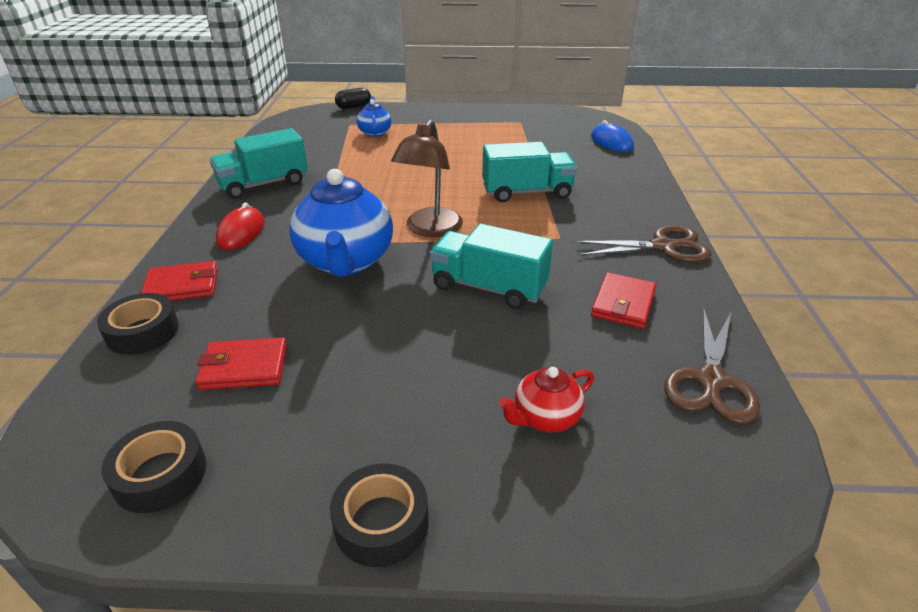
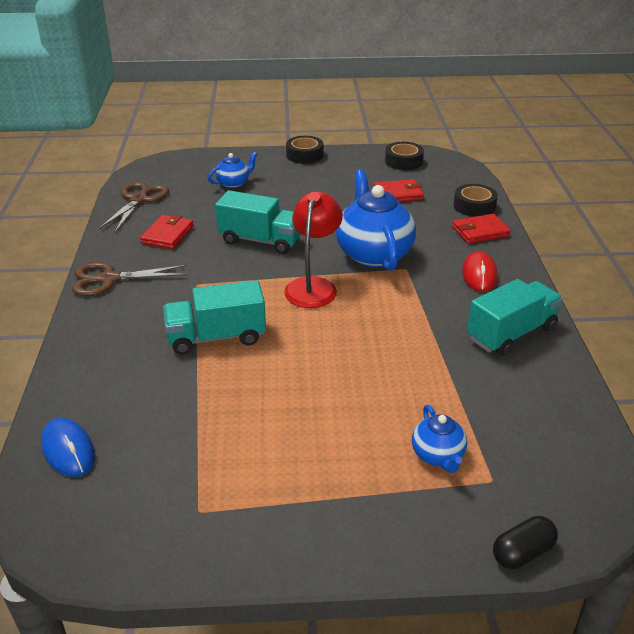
camera: 175 degrees right, 0 degrees up
brown lamp [391,120,463,237] -> red lamp [284,191,343,308]
red teapot [498,367,594,432] -> blue teapot [208,152,258,188]

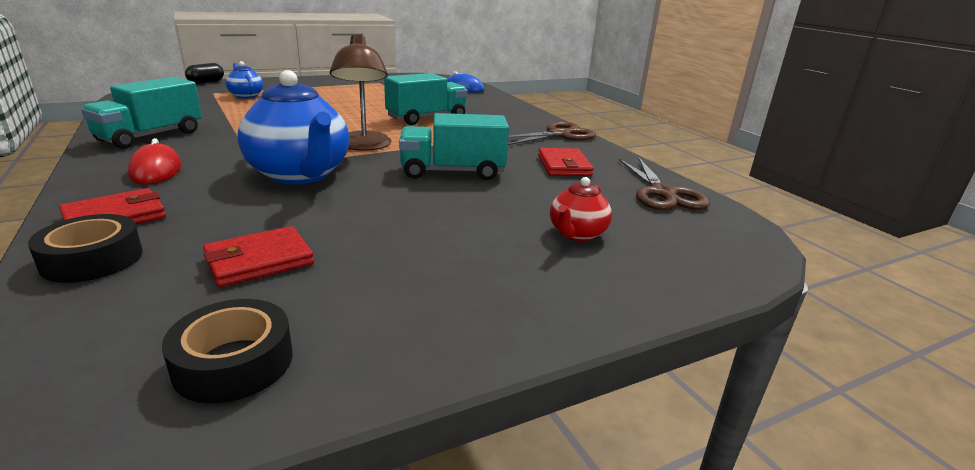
camera: 155 degrees right, 10 degrees down
blue teapot [208,152,258,188] -> red teapot [550,177,612,241]
red lamp [284,191,343,308] -> brown lamp [330,35,392,151]
black tape [286,136,323,164] -> none

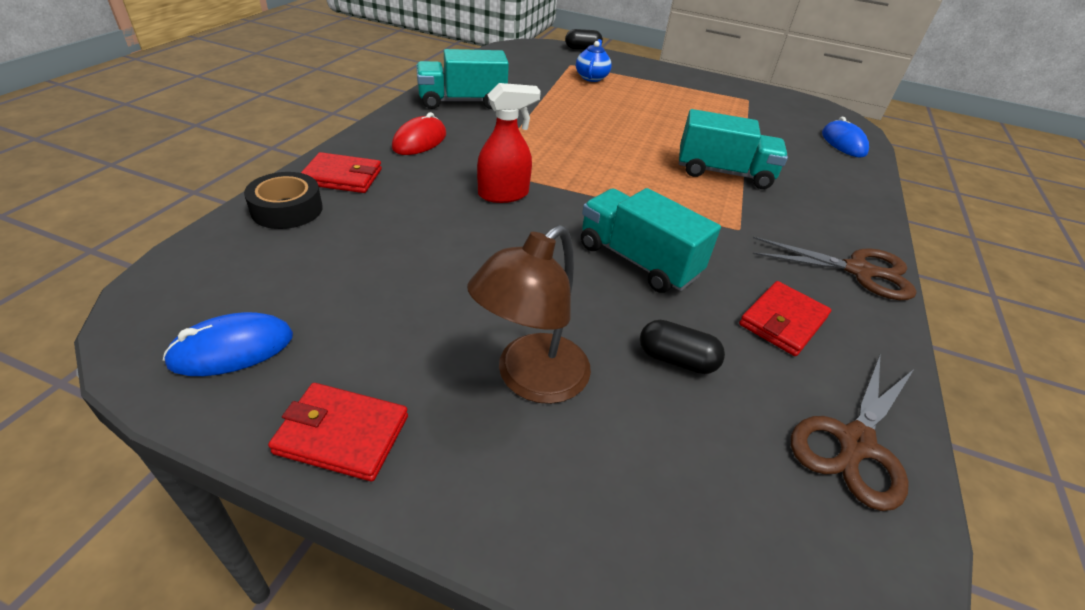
camera: 45 degrees right, 15 degrees up
black tape [162,299,293,404] -> blue mouse [163,312,293,376]
red wallet [203,226,314,287] -> red wallet moved to [268,383,408,481]
blue teapot [237,70,349,184] -> red spray bottle [477,83,541,203]
brown lamp [330,35,392,151] -> brown lamp moved to [467,225,591,404]
red teapot [550,177,612,241] -> none
none -> black capsule [640,320,725,374]

